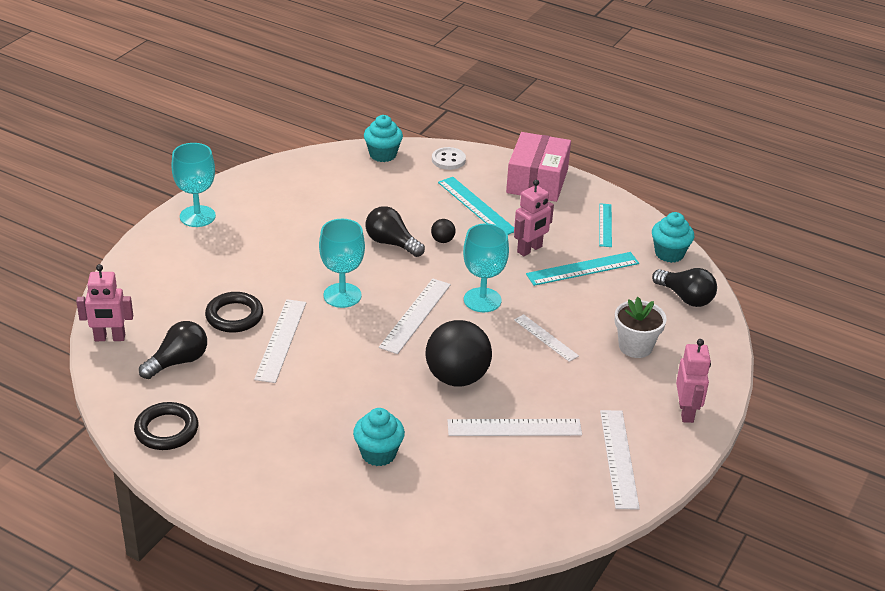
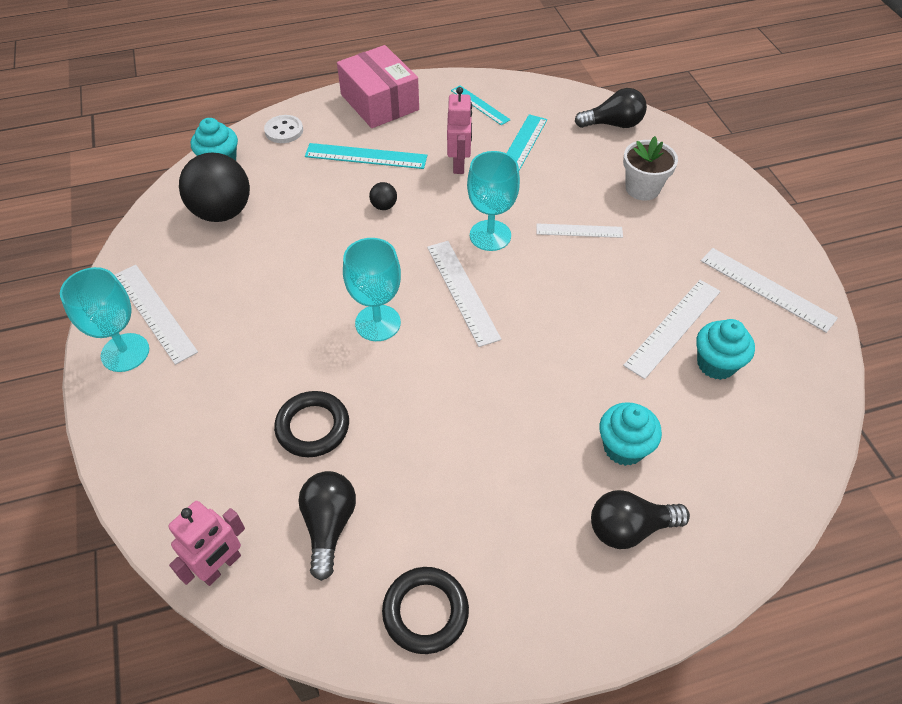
camera: 45 degrees left, 15 degrees up
white ruler [254,299,306,383] -> white ruler moved to [115,265,198,365]
black light bulb [366,206,425,257] -> black light bulb moved to [591,490,690,549]
black ball [425,320,492,387] -> black ball moved to [179,152,250,222]
turquoise cupcake [652,212,694,263] -> turquoise cupcake moved to [696,319,755,380]
pink robot [676,339,711,423] -> none

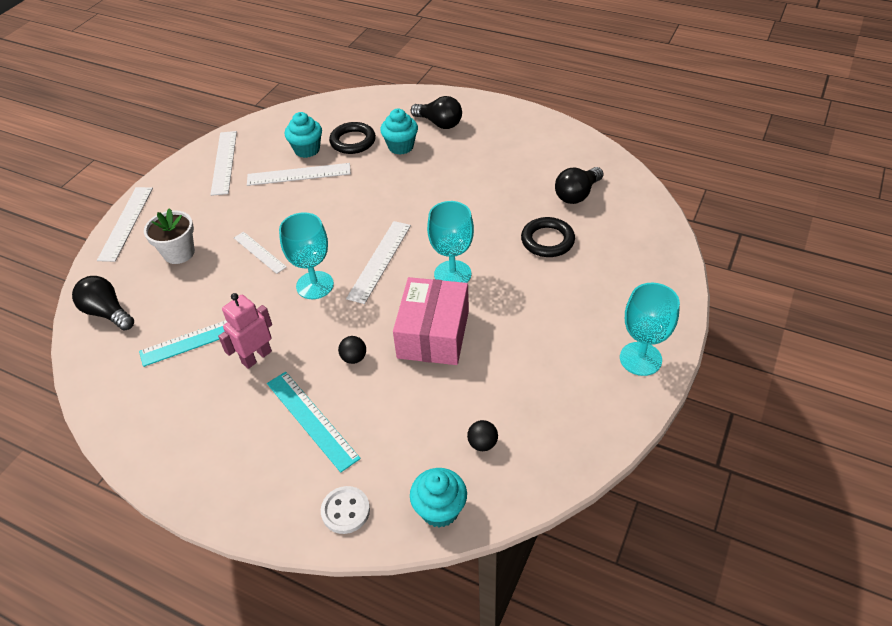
camera: 135 degrees left, 5 degrees down
white ruler [115,265,198,365] -> white ruler moved to [97,187,153,262]
pink robot [168,501,245,586] -> none
black ball [179,152,250,222] -> black ball [467,420,498,451], size x0.42
pink box [337,45,419,128] -> pink box moved to [393,277,469,365]
black ring [382,567,469,654] -> black ring moved to [329,122,376,154]
turquoise ruler [451,85,511,125] -> none

